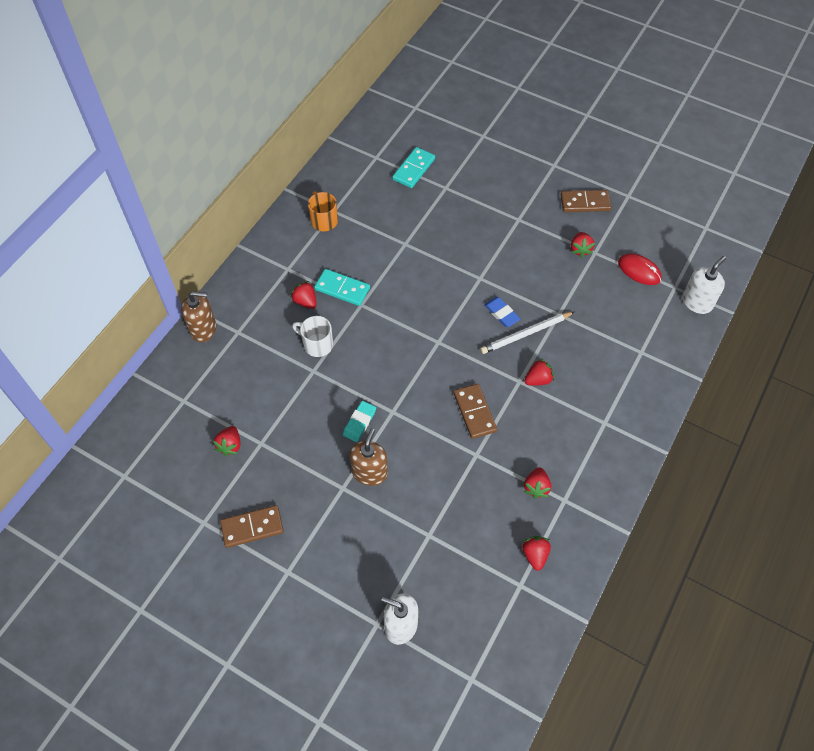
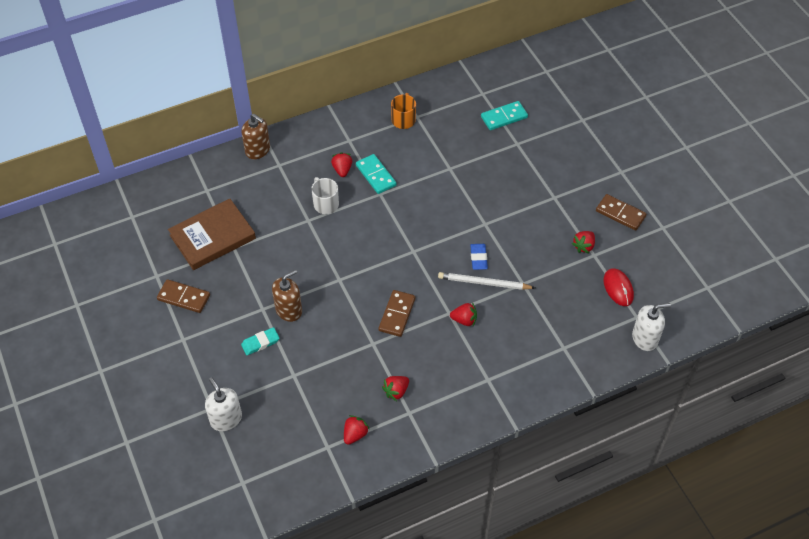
camera: 35 degrees right, 5 degrees down
red strawberry [213,426,240,456] -> brown book [168,199,256,270]
turquoise eraser [343,401,376,442] -> turquoise eraser moved to [241,327,280,355]

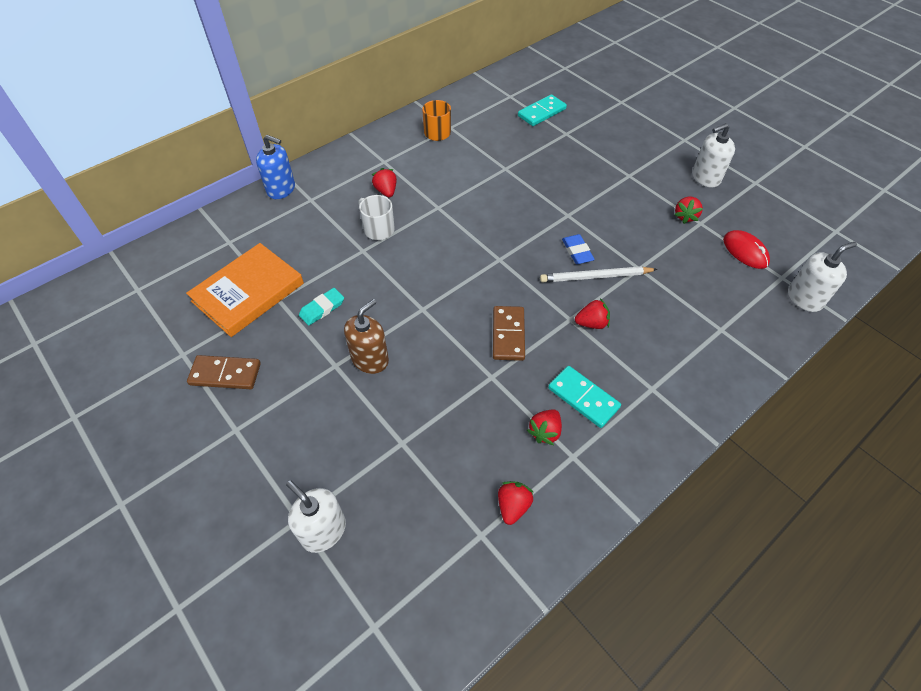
camera: 15 degrees left, 0 degrees up
brown book [168,199,256,270] -> orange book [186,243,304,337]
turquoise eraser [241,327,280,355] -> turquoise eraser moved to [299,288,344,326]
brown soap dispenser [242,114,270,159] -> blue soap dispenser [256,135,295,199]
turquoise domino [356,154,397,194] -> turquoise domino moved to [548,366,621,428]
brown domino [596,194,647,231] -> white soap dispenser [692,123,735,188]

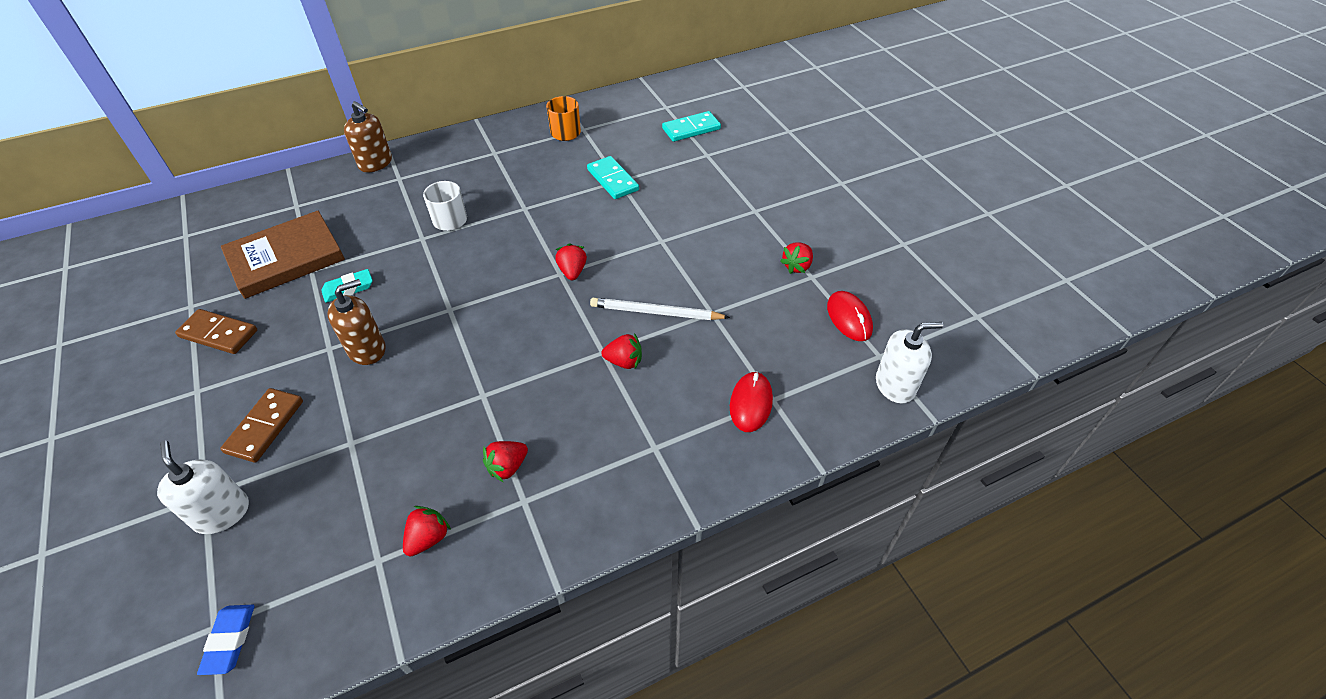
camera: 15 degrees right, 5 degrees down
orange book [186,243,304,337] -> brown book [221,211,345,299]
blue soap dispenser [256,135,295,199] -> brown soap dispenser [344,101,392,172]
red strawberry [372,168,397,197] -> red strawberry moved to [555,243,587,280]
brown domino [493,306,525,361] -> brown domino moved to [220,388,303,463]
turquoise domino [548,366,621,428] -> turquoise domino moved to [587,156,639,199]
blue eraser [562,234,595,264] -> blue eraser moved to [197,605,255,675]
white soap dispenser [692,123,735,188] -> none
none -> red mouse [730,371,773,432]

